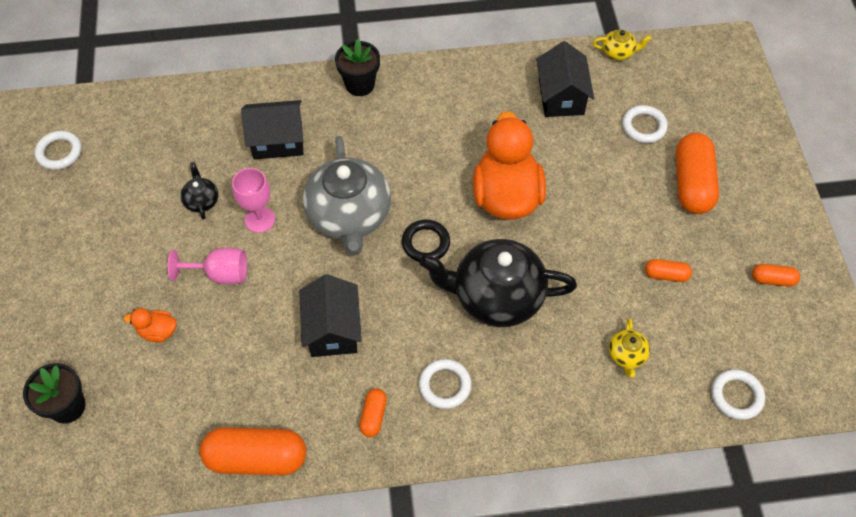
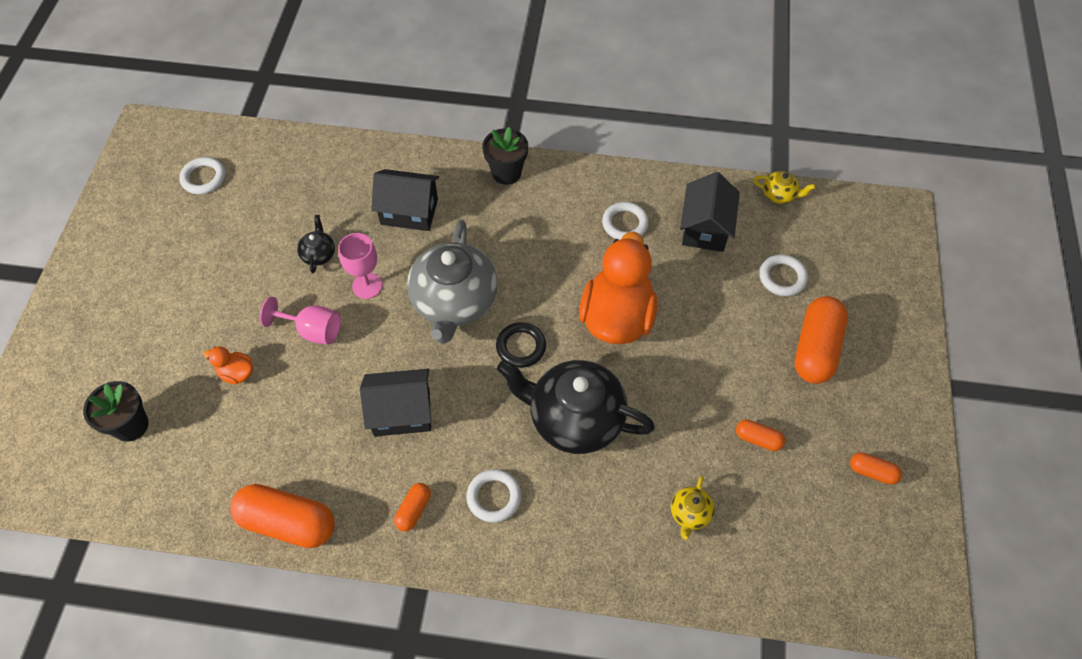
camera: 15 degrees right, 0 degrees up
black house [299,274,362,357] -> black house turned 75 degrees clockwise [360,369,432,436]
white ring [711,369,765,420] -> white ring moved to [602,202,649,240]

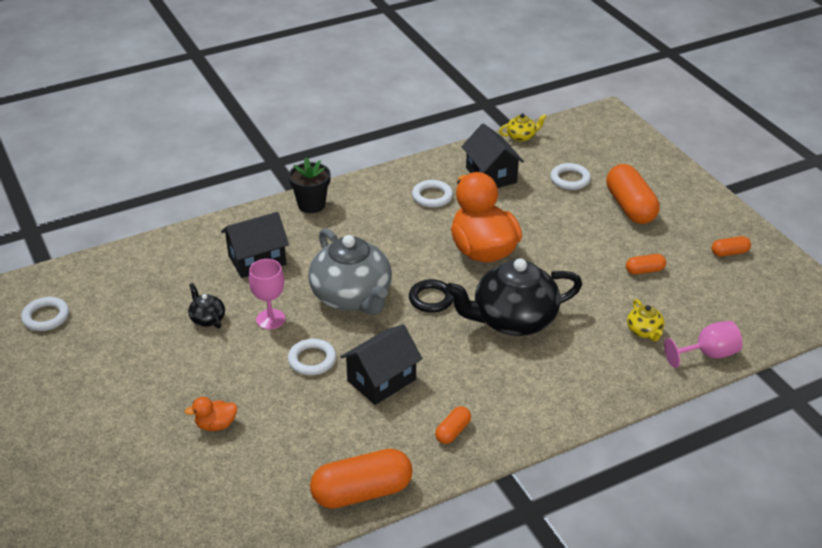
camera: 35 degrees left, 20 degrees down
black flower pot [83,381,149,442] -> none
pink goblet [260,296,341,345] -> pink goblet moved to [664,321,742,368]
orange capsule [394,483,431,531] -> orange capsule turned 45 degrees clockwise [435,406,471,444]
white ring [466,469,521,522] -> white ring moved to [288,339,336,375]

